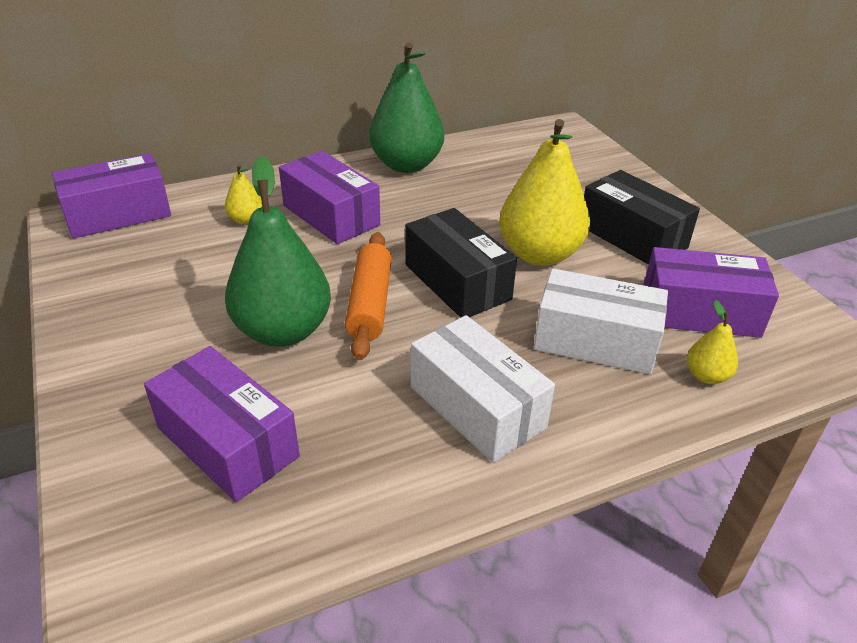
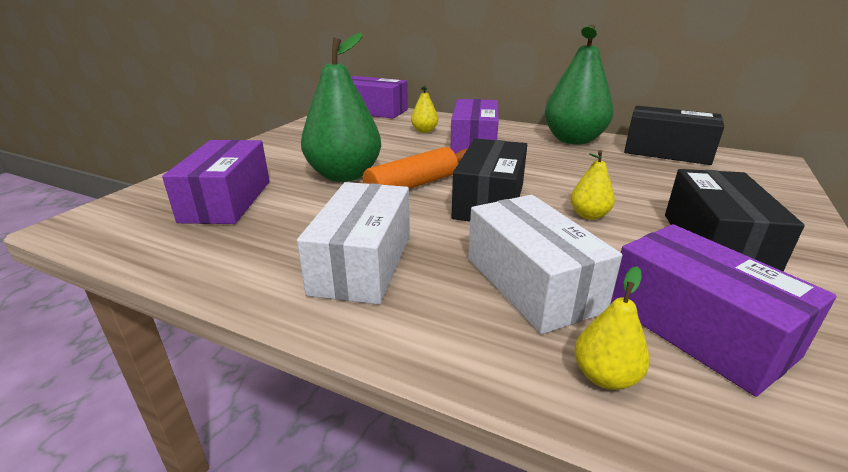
camera: 50 degrees right, 10 degrees down
yellow pear [499,119,590,266] -> yellow pear [570,150,615,220], size x0.45
none -> black box [624,106,724,165]

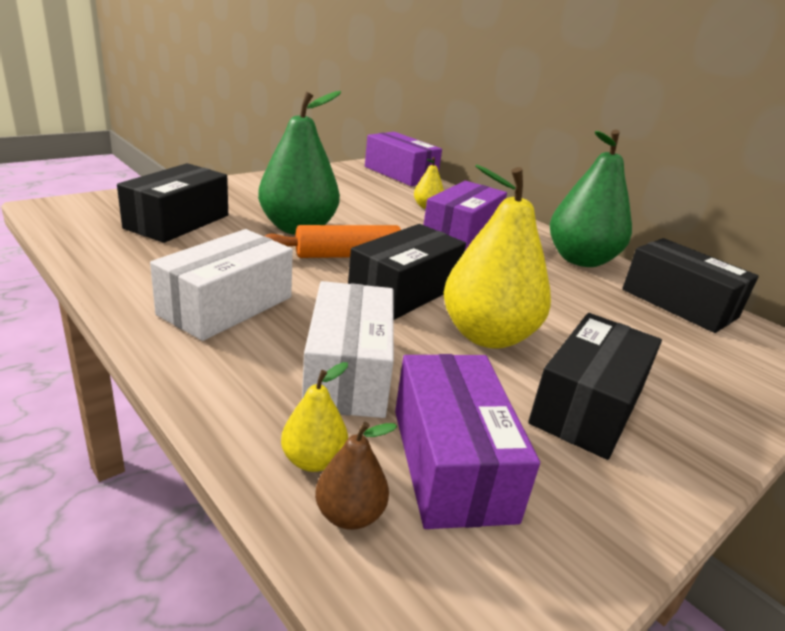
camera: 20 degrees right, 0 degrees up
purple box [162,140,270,224] -> black box [117,163,228,243]
yellow pear [570,150,615,220] -> yellow pear [444,165,551,349], size x2.22
none -> brown pear [315,422,397,530]

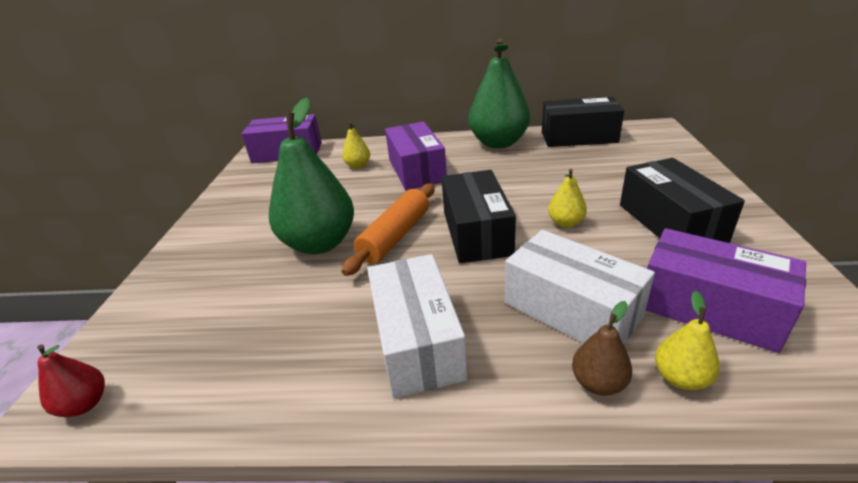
camera: 40 degrees left, 5 degrees up
black box [117,163,228,243] -> none
brown pear [315,422,397,530] -> brown pear moved to [572,301,632,396]
yellow pear [444,165,551,349] -> yellow pear [548,169,587,228], size x0.45
none -> red pear [37,344,105,417]

